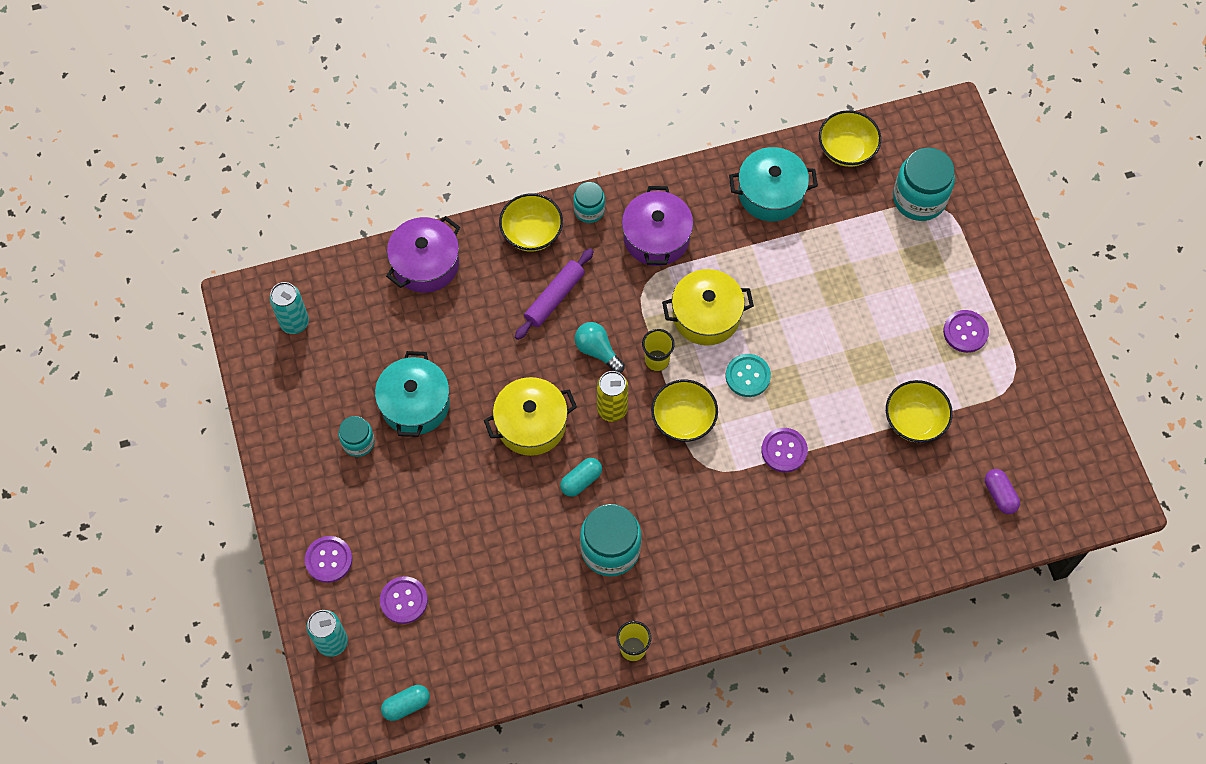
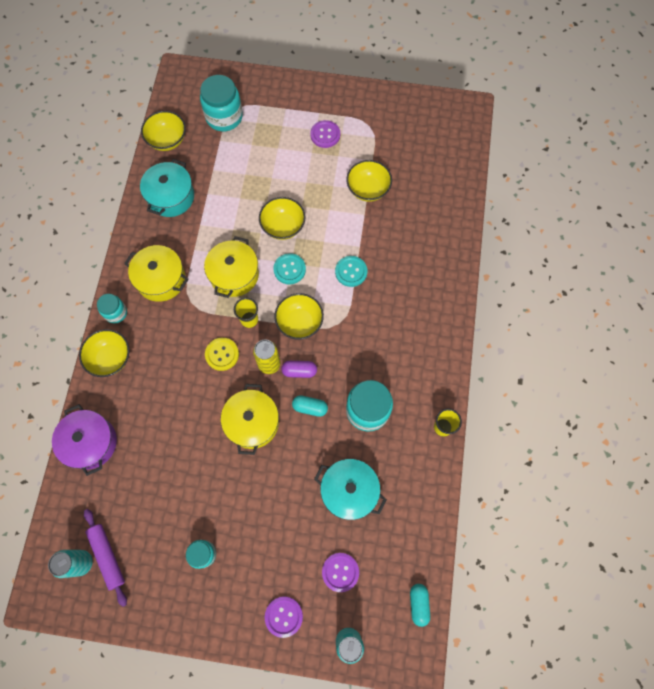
camera: 65 degrees left, 5 degrees up
turquoise pot [375,351,450,437] -> turquoise pot moved to [314,459,387,520]
purple rolling pin [515,248,594,340] -> purple rolling pin moved to [84,509,127,607]
turquoise capsule [560,458,602,497] -> turquoise capsule turned 60 degrees counterclockwise [292,395,328,417]
turquoise light bulb [575,322,625,373] -> yellow button [205,338,239,371]
purple pot [622,186,693,266] -> yellow pot [124,245,189,302]
purple button [761,428,808,473] -> turquoise button [335,256,367,287]
purple capsule [985,469,1020,514] -> purple capsule moved to [281,361,317,378]
none -> yellow bowl [259,197,306,240]

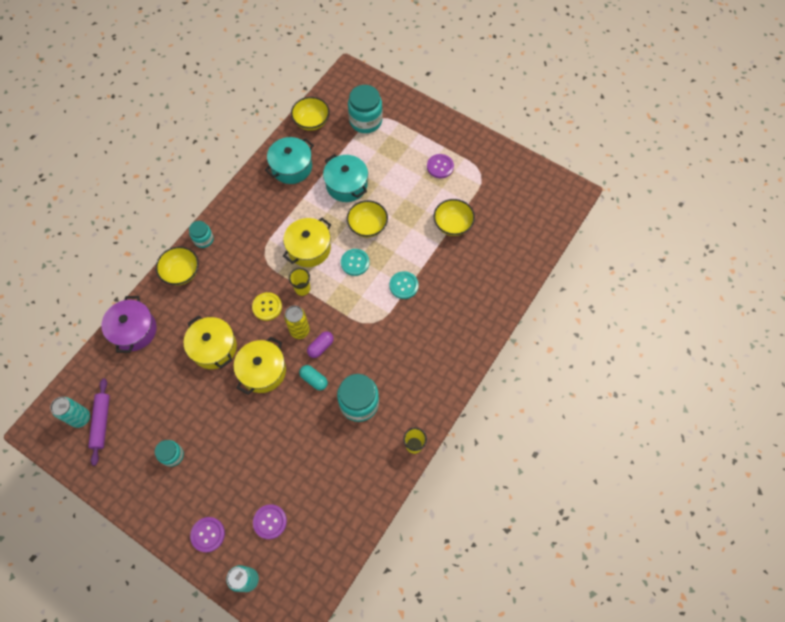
camera: 25 degrees right, 5 degrees down
yellow pot [124,245,189,302] -> yellow pot moved to [184,315,237,369]
yellow bowl [274,293,324,340] -> none
purple capsule [281,361,317,378] -> purple capsule turned 75 degrees counterclockwise [307,331,334,358]
turquoise pot [314,459,387,520] -> turquoise pot moved to [323,154,368,202]
turquoise capsule [410,584,430,627] -> none

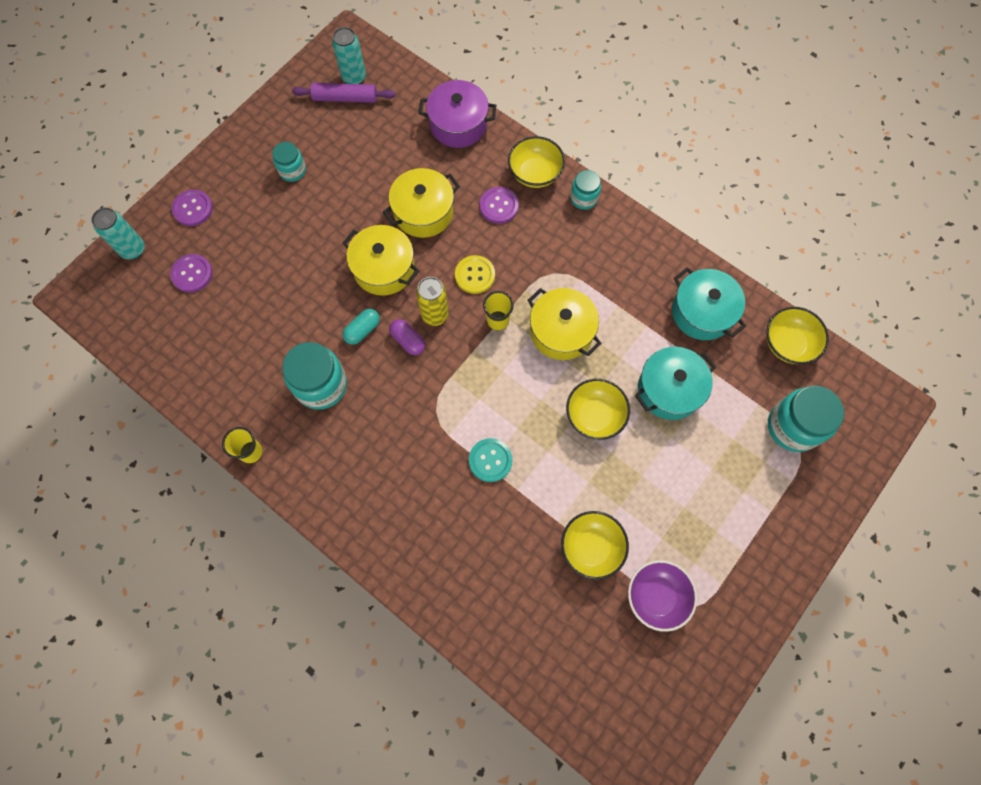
camera: 95 degrees right, 5 degrees up
turquoise button [341,249,370,276] -> none
purple button [427,154,454,178] -> purple button moved to [480,187,519,224]
none -> purple bowl [628,560,697,632]

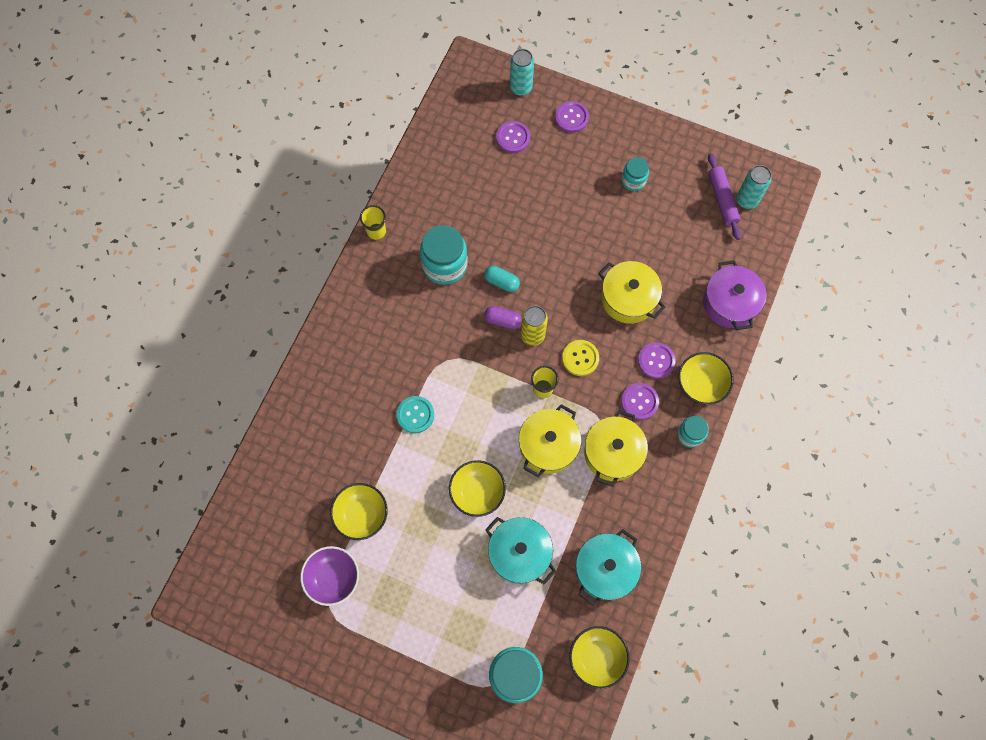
camera: 75 degrees right, 0 degrees up
yellow pot [343,225,419,296] -> yellow pot moved to [584,410,648,487]
purple capsule [389,319,425,355] -> purple capsule turned 75 degrees clockwise [484,306,522,329]
none -> purple button [621,383,659,420]

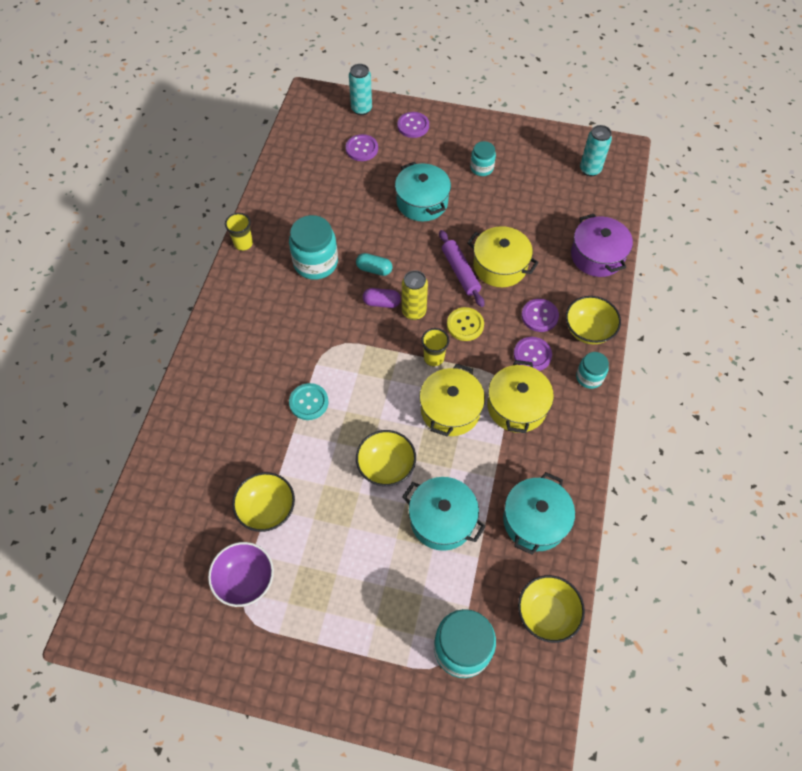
camera: 10 degrees left, 10 degrees down
purple rolling pin [708,153,741,240] -> purple rolling pin moved to [439,230,485,307]
none -> turquoise pot [395,162,451,221]

